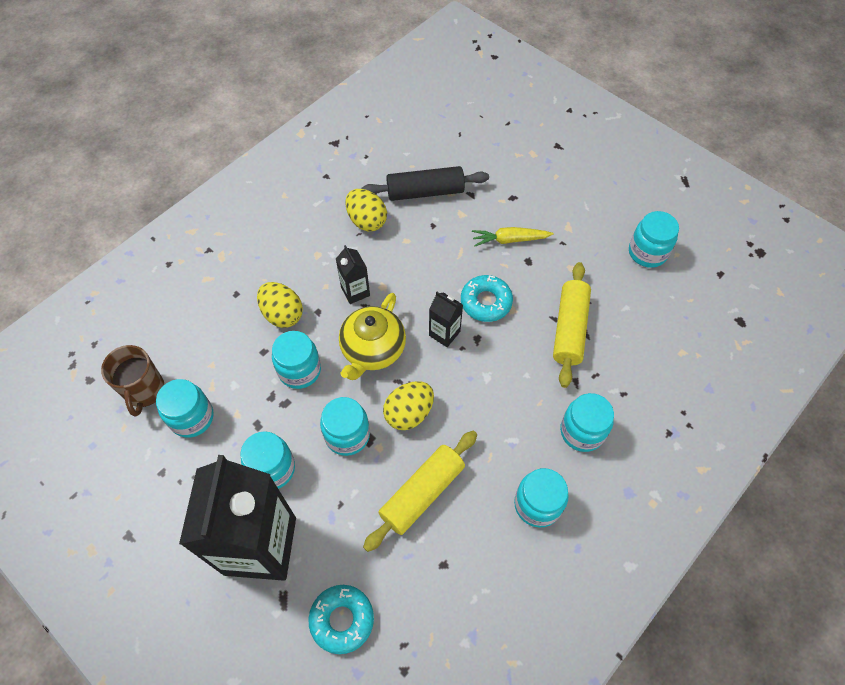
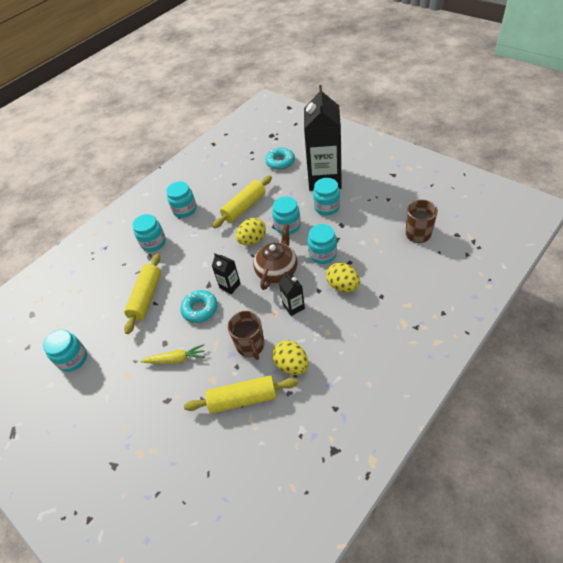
camera: 175 degrees left, 10 degrees down
turquoise jar [156,379,214,438] -> none
yellow teapot [339,293,406,380] -> brown teapot [253,224,297,290]
black rolling pin [361,166,489,201] -> yellow rolling pin [184,375,298,413]
none -> brown mug [228,311,265,360]

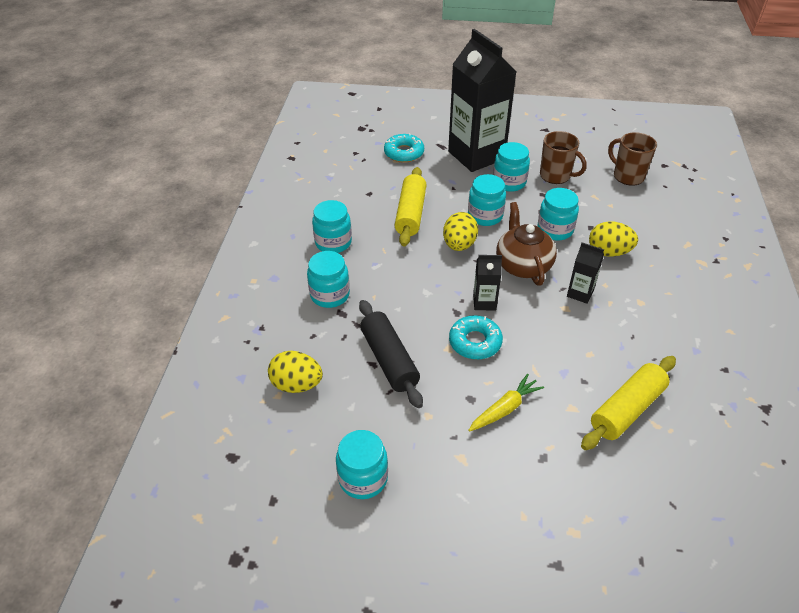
camera: 40 degrees left, 5 degrees down
yellow rolling pin [124,254,161,334] -> black rolling pin [359,300,423,408]
brown mug [228,311,265,360] -> brown mug moved to [540,131,587,184]
yellow egg [272,340,308,375] -> yellow egg moved to [268,351,323,393]

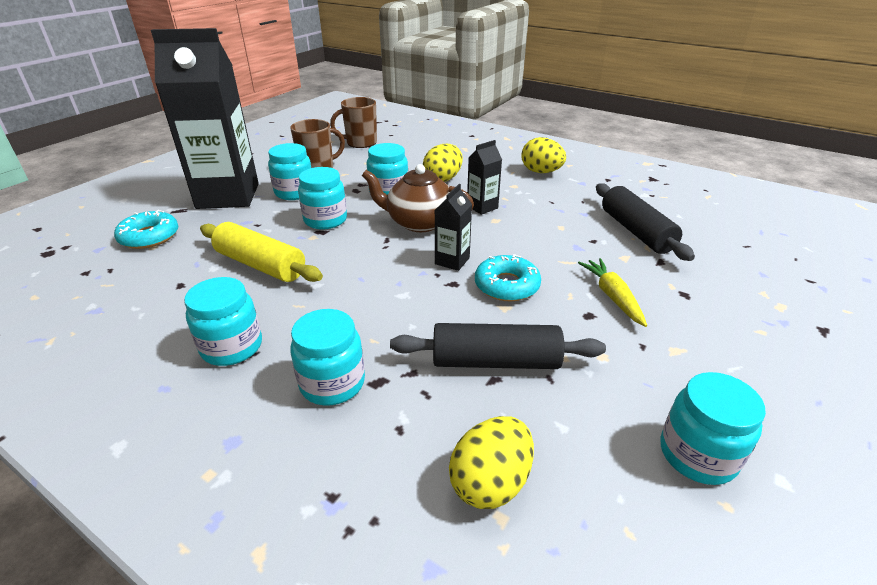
camera: 65 degrees left, 10 degrees down
yellow egg [443,212,478,251] -> yellow egg moved to [521,137,566,173]
yellow rolling pin [581,356,676,450] -> black rolling pin [596,183,695,261]

